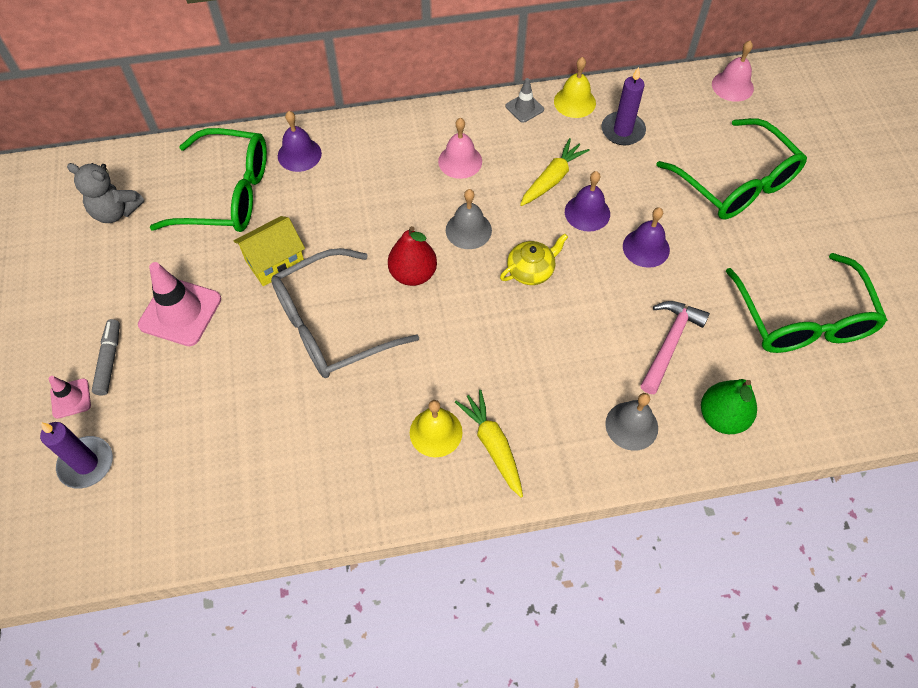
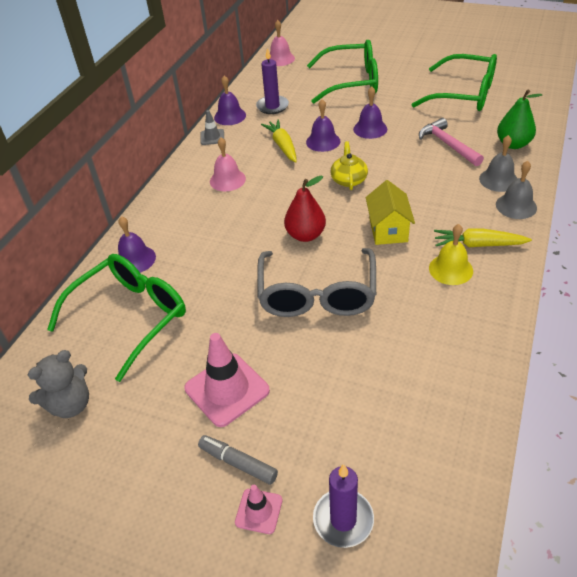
camera: 55 degrees left, 15 degrees down
yellow house [234,216,305,286] -> yellow house moved to [366,180,415,245]
grey bell [446,189,492,249] -> grey bell moved to [496,161,537,219]
yellow bell [554,57,596,118] -> purple bell [214,75,246,125]

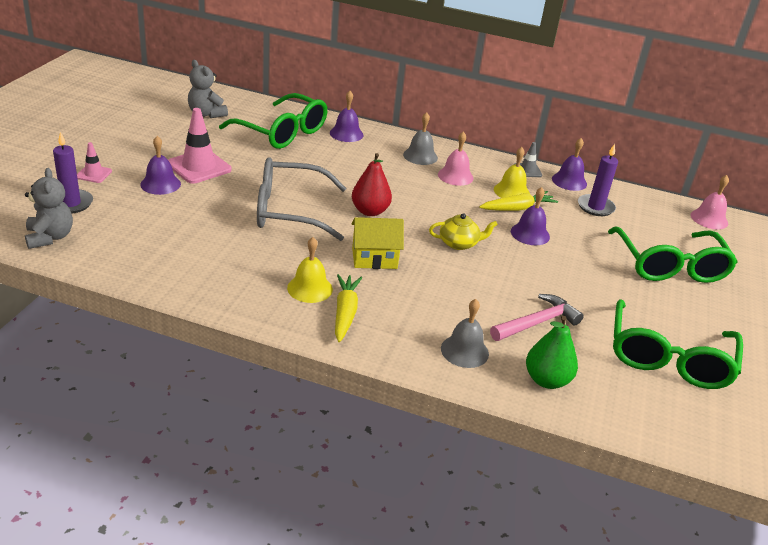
camera: 80 degrees right, 10 degrees down
grey marker [198,435,278,485] -> none
purple bell [353,87,387,139] -> purple bell moved to [140,136,181,195]
grey bell [496,161,537,219] -> grey bell moved to [403,112,438,165]
none -> grey teddy bear [25,168,73,249]
none -> yellow bell [494,147,530,198]

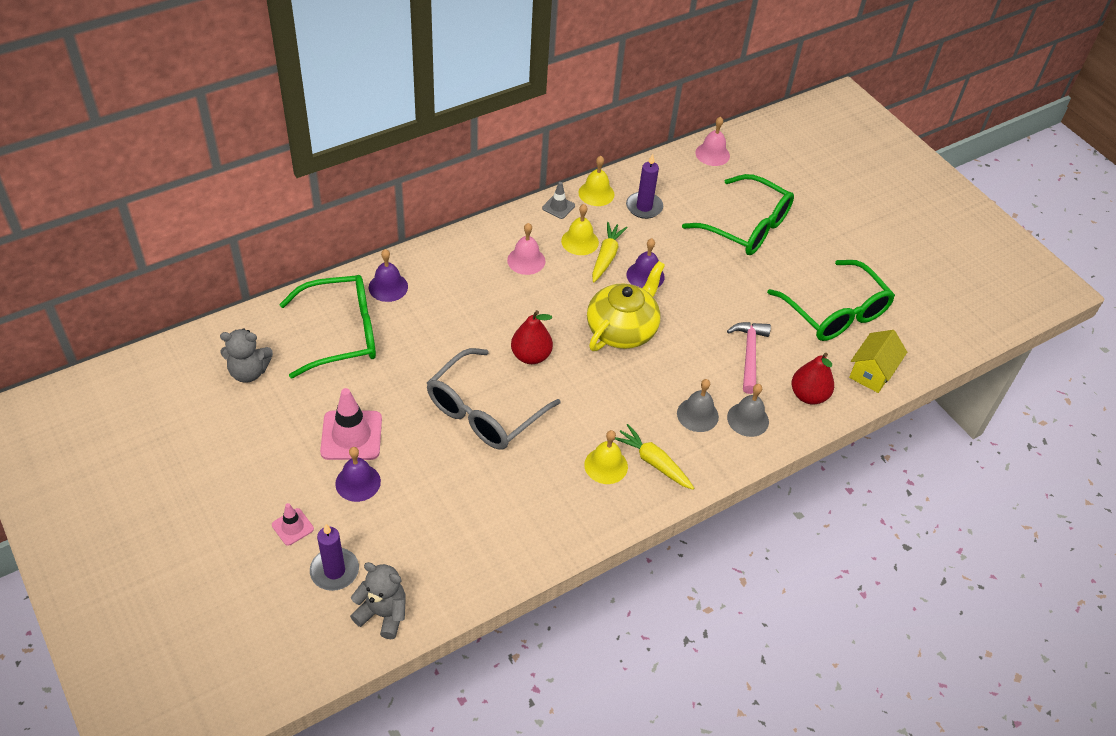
camera: 50 degrees left, 15 degrees up
yellow house [352,217,404,269] -> yellow house moved to [849,330,907,393]
grey bell [403,112,438,165] -> grey bell moved to [677,379,719,432]
yellow teapot [429,213,498,250] -> yellow teapot [587,261,665,351], size x1.83
green pear [526,316,578,389] -> red pear [792,353,834,404]
purple bell [552,138,587,191] -> yellow bell [578,156,614,206]

